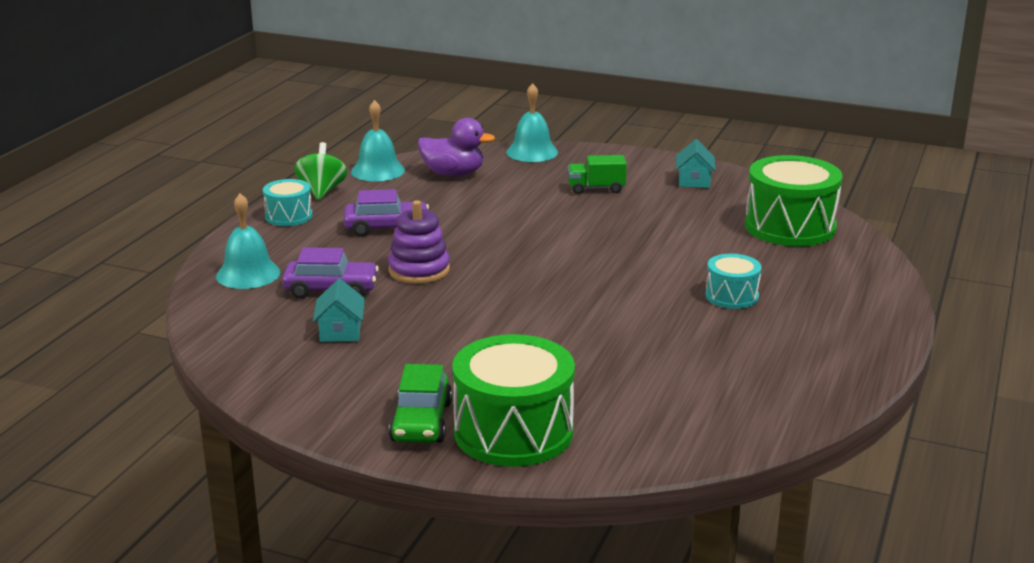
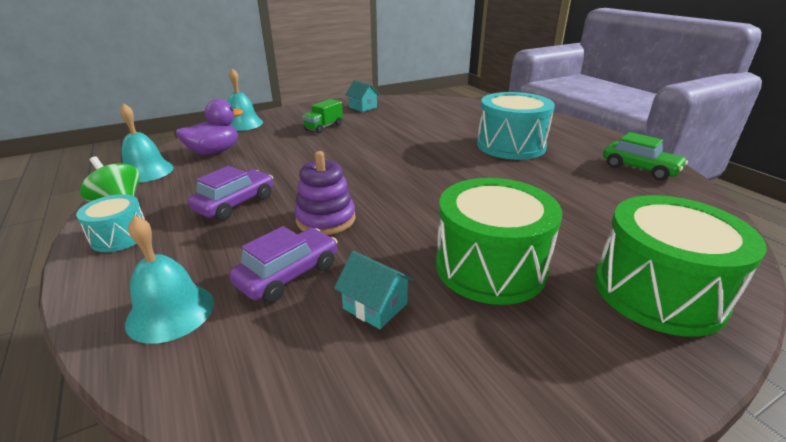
camera: 50 degrees left, 5 degrees up
green car [389,364,452,443] -> green car moved to [603,132,688,181]
turquoise drum [705,254,761,309] -> turquoise drum [477,92,555,160], size x1.89
green drum [745,155,842,246] -> green drum moved to [436,178,562,305]

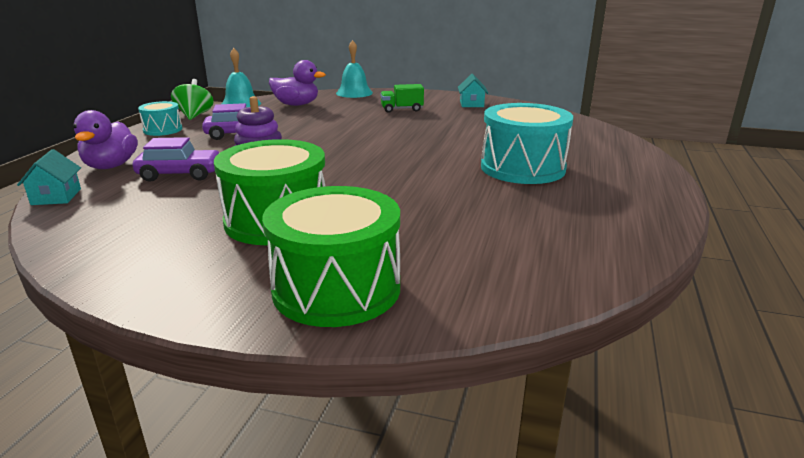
camera: 45 degrees right, 5 degrees down
turquoise bell [125,215,214,344] -> purple duck [73,110,138,169]
turquoise house [334,251,414,329] -> turquoise house moved to [17,149,81,205]
green car [603,132,688,181] -> none

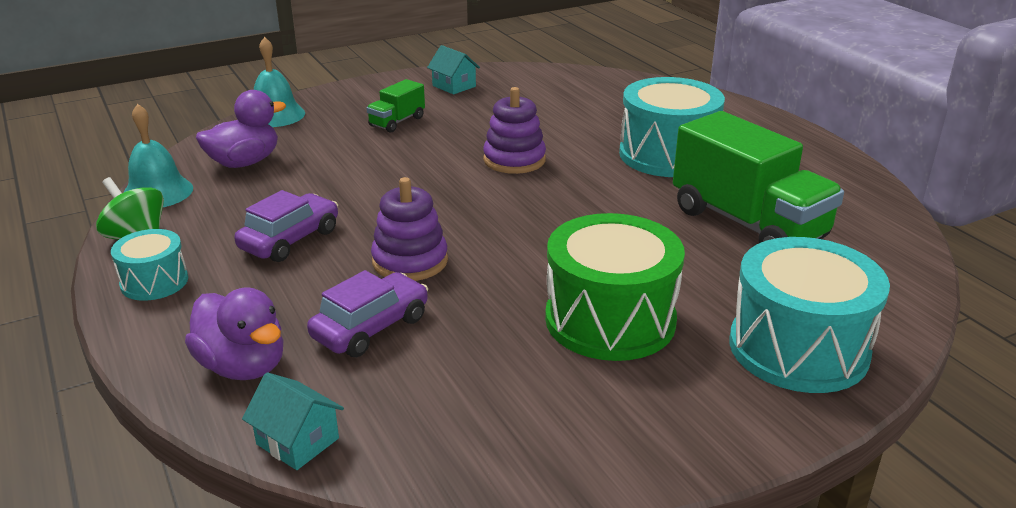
camera: 45 degrees left, 5 degrees up
green drum [262,186,400,327] -> turquoise drum [730,237,890,393]
none -> purple stacking toy [483,87,546,174]
none -> green truck [673,111,844,243]

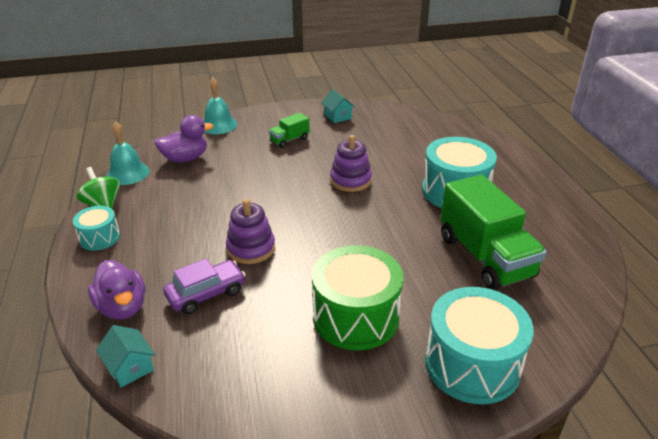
camera: 15 degrees right, 5 degrees up
purple car [234,190,338,262] -> none

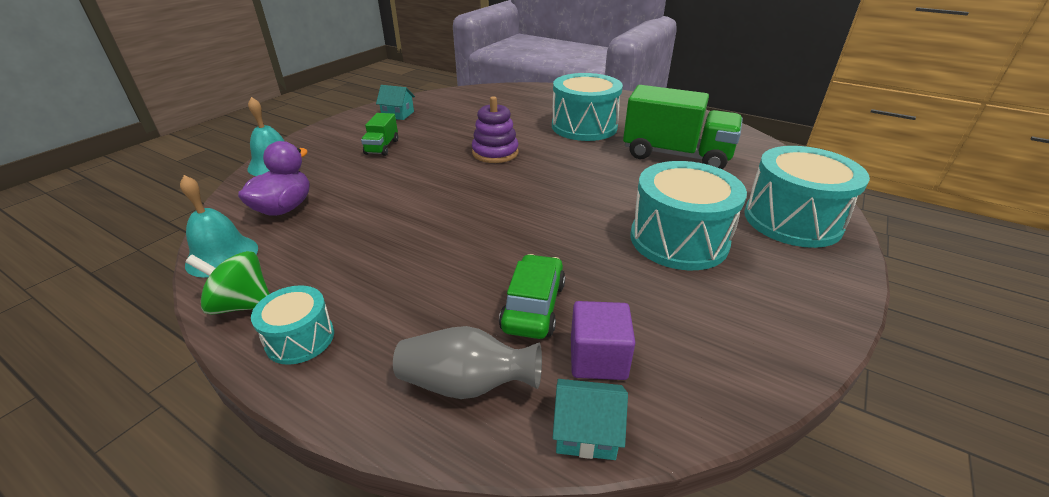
camera: 45 degrees left, 0 degrees up
purple duck [88,260,145,320] -> grey vase [393,326,542,399]
purple car [163,259,246,314] -> green car [499,254,565,339]
purple stacking toy [226,199,275,264] -> none
green drum [312,245,404,350] -> turquoise drum [630,161,747,270]
none -> purple cube [571,301,635,380]

